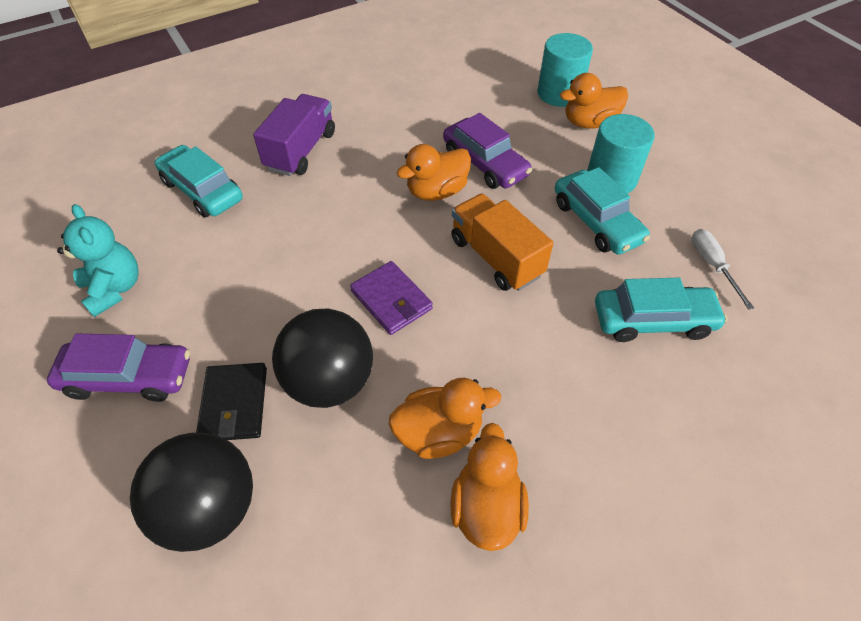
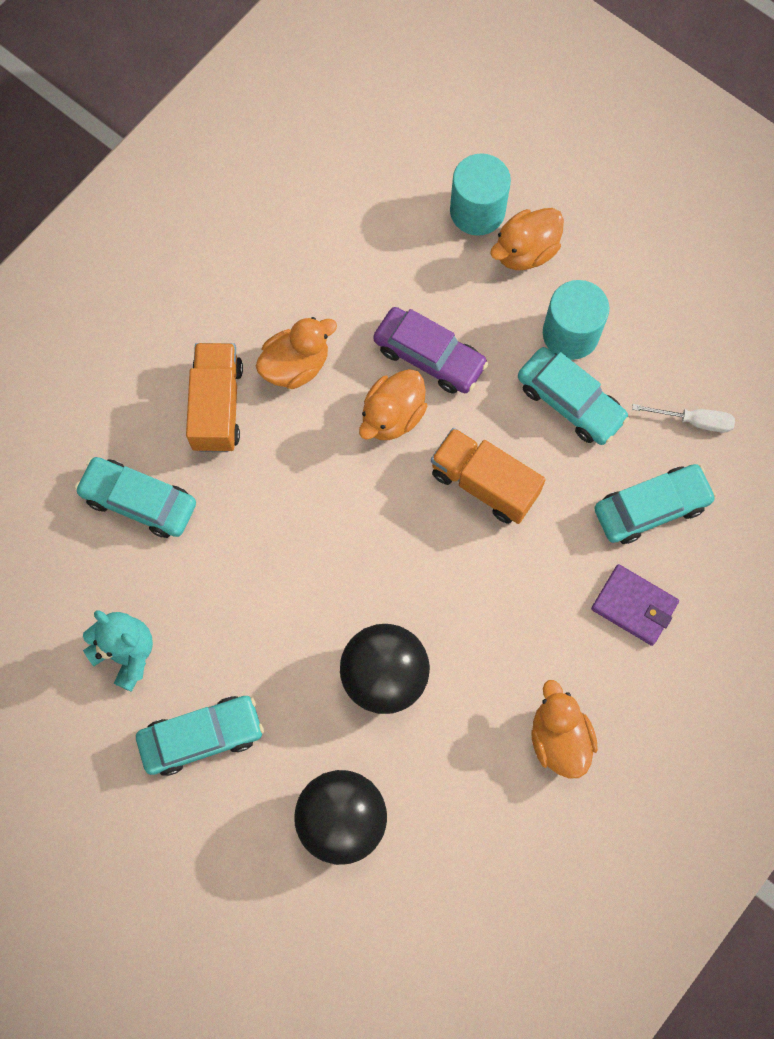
camera: 20 degrees left, 20 degrees up
purple car [47,334,190,402] -> turquoise car [136,696,264,776]
black wallet [196,363,267,440] -> none
purple truck [253,94,335,176] -> orange truck [186,343,243,452]
purple wallet [350,261,433,335] -> purple wallet moved to [591,564,679,646]
orange duck [388,378,501,459] -> orange duck moved to [256,317,337,389]
white screwdriver [692,229,754,310] -> white screwdriver turned 135 degrees clockwise [632,404,735,433]

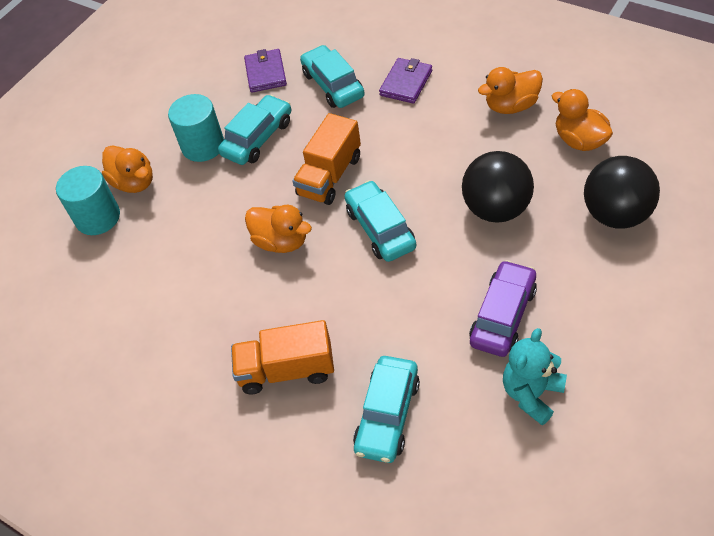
camera: 90 degrees left, 20 degrees down
turquoise car [136,696,264,776] -> turquoise car moved to [345,180,416,262]
orange duck [256,317,337,389] -> orange duck moved to [552,89,613,151]
purple car [373,307,488,394] -> purple car moved to [469,260,537,357]
white screwdriver [632,404,735,433] -> purple wallet [244,49,287,93]

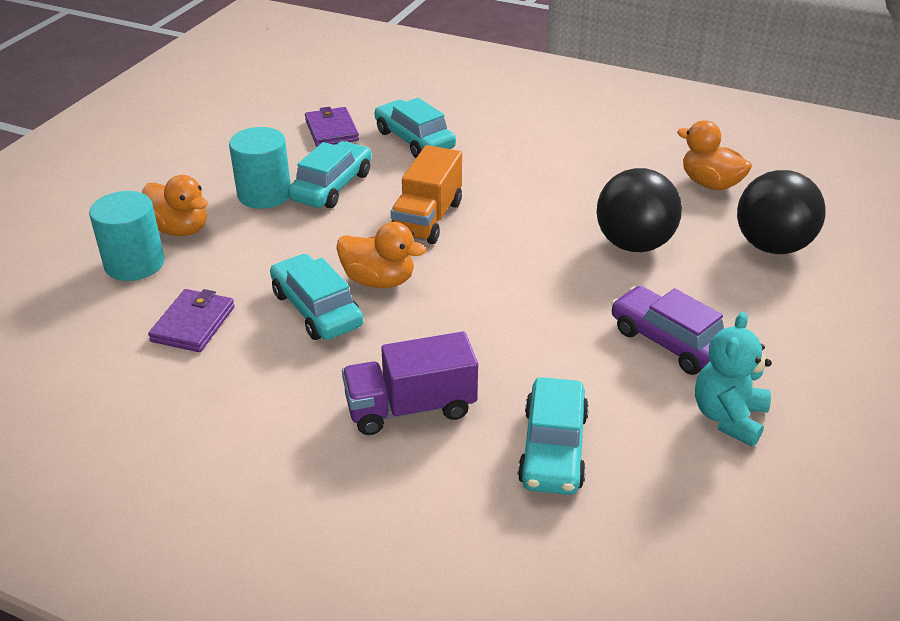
camera: 15 degrees left, 15 degrees down
orange truck [231,320,334,395] -> purple truck [342,332,478,435]
turquoise car [345,180,416,262] -> turquoise car moved to [270,254,363,340]
purple wallet [379,58,432,104] -> purple wallet moved to [148,289,235,352]
purple car [469,260,537,357] -> purple car turned 60 degrees counterclockwise [611,286,724,375]
orange duck [478,67,543,114] -> none

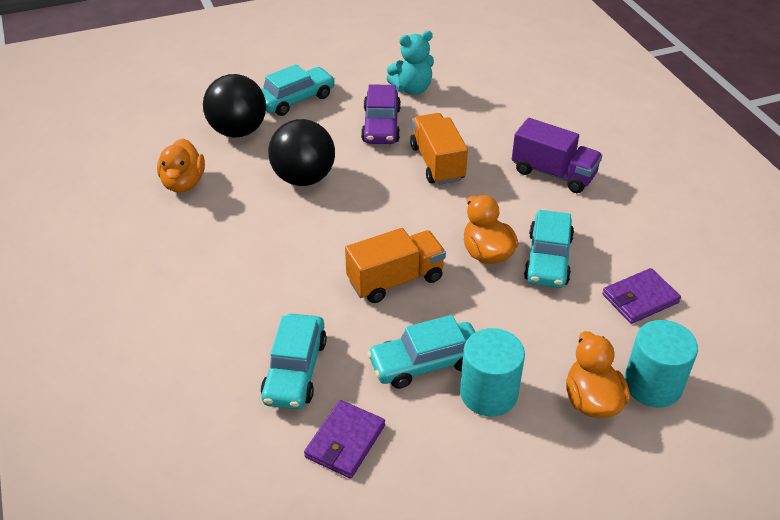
camera: 135 degrees left, 5 degrees up
turquoise car [518,377,589,495] -> turquoise car moved to [261,64,335,116]
none -> orange truck [410,113,468,185]

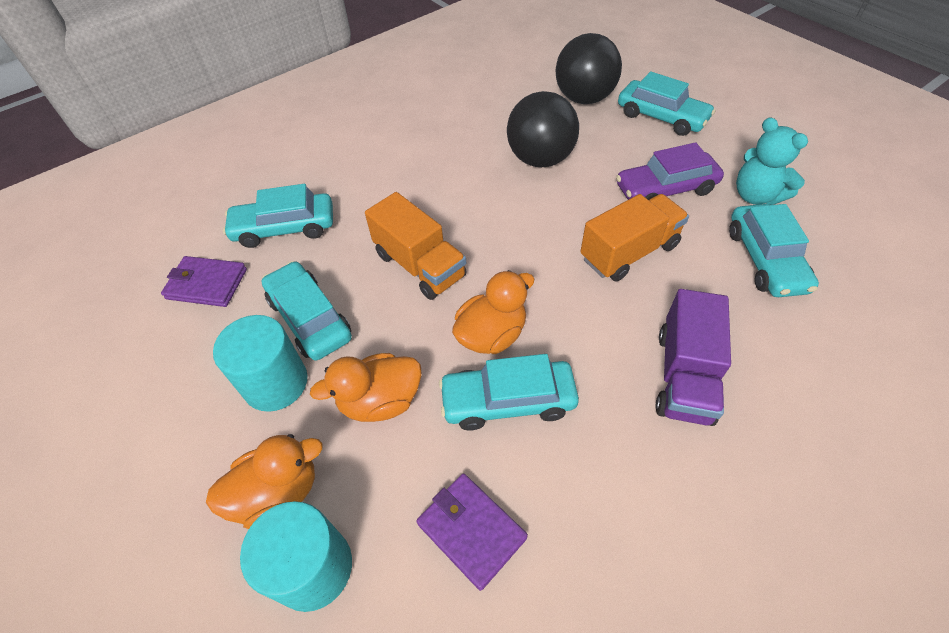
camera: 75 degrees right, 10 degrees up
orange duck [157,138,205,193] -> orange duck moved to [310,353,422,422]
none -> turquoise car [729,204,819,297]

